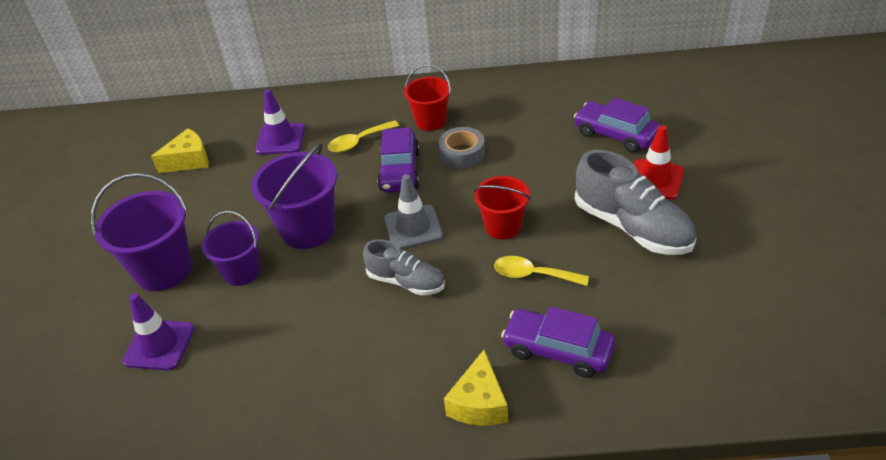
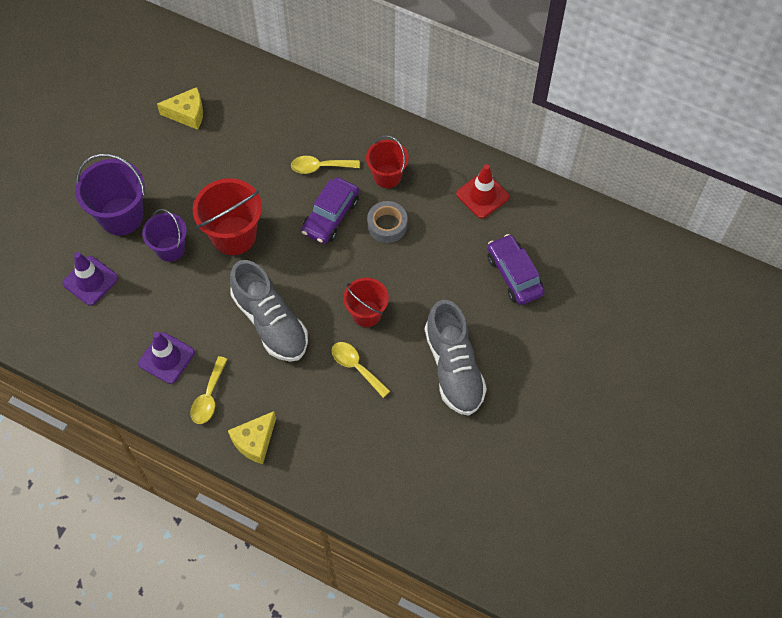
camera: 25 degrees right, 20 degrees up
purple bucket [251,143,337,249] -> red bucket [193,178,262,255]
purple traffic cone [255,89,305,155] -> purple traffic cone moved to [138,332,195,384]
grey shoe [363,239,445,296] -> grey shoe [230,260,308,362], size x1.63
grey traffic cone [384,174,443,249] -> none
purple car [501,306,615,378] -> none
red traffic cone [633,125,684,200] -> red traffic cone moved to [456,164,509,219]
none -> yellow spoon [191,356,228,424]

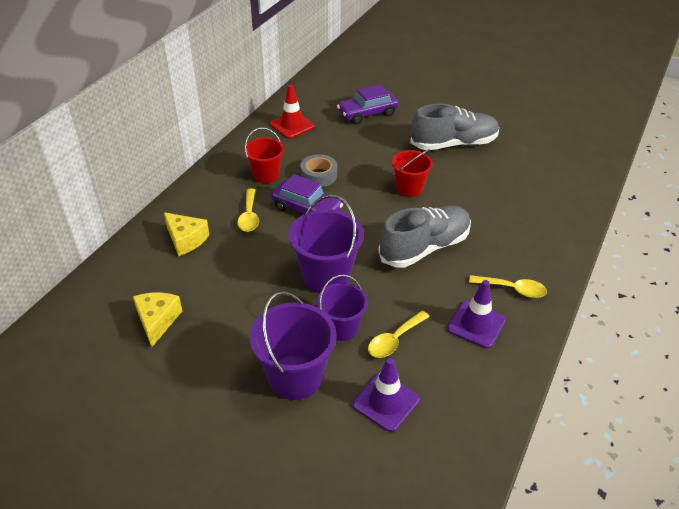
camera: 90 degrees left, 20 degrees down
red bucket [193,178,262,255] -> purple bucket [289,194,364,293]
yellow cheese [228,411,276,464] -> yellow cheese moved to [164,212,209,256]
yellow spoon [332,342,390,398] -> yellow spoon moved to [368,311,430,358]

